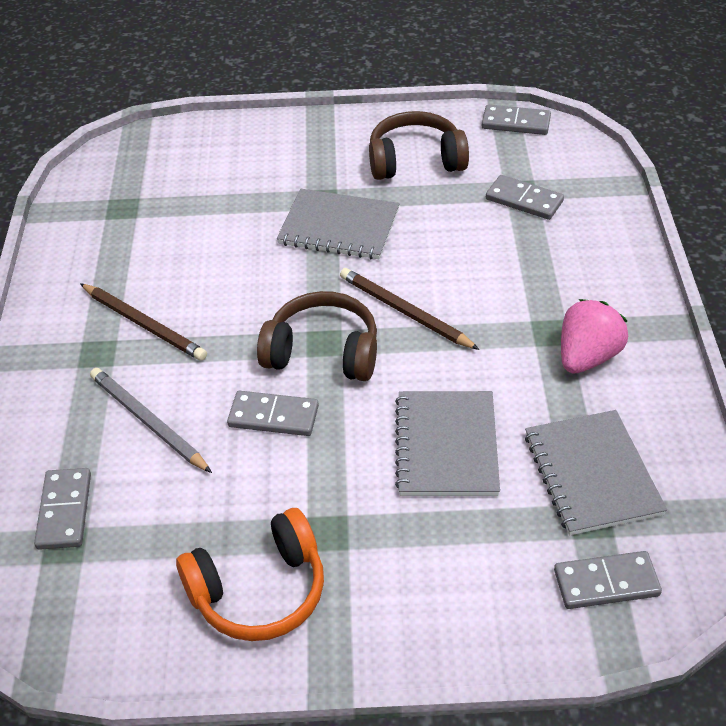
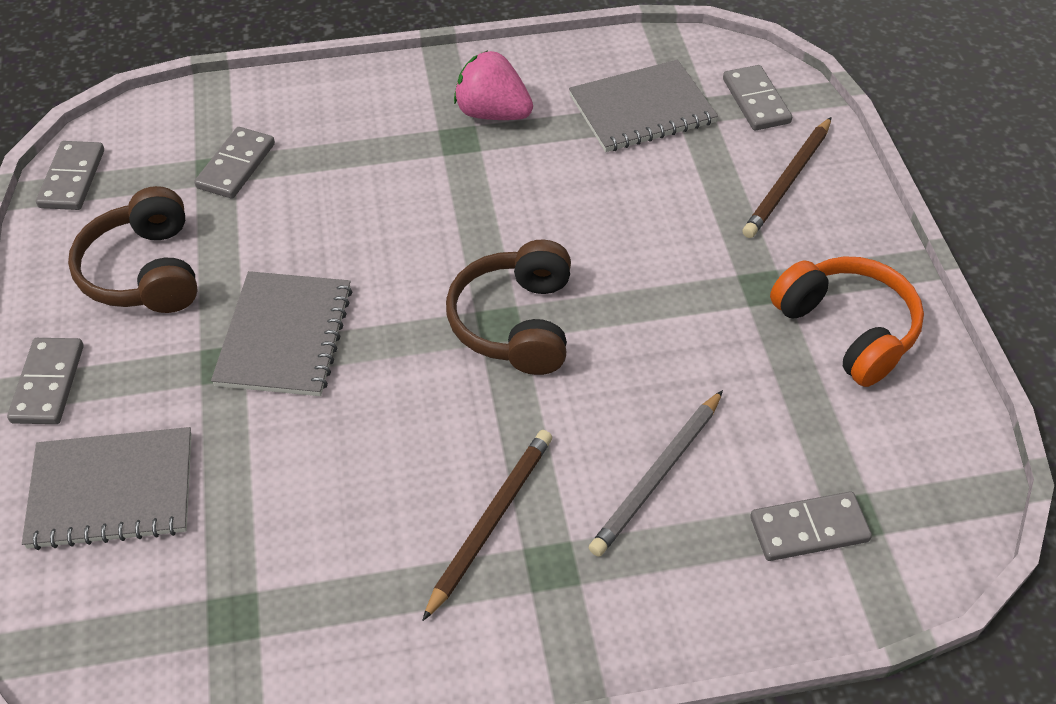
camera: 100 degrees left, 5 degrees up
grey domino [227,391,319,436] -> grey domino moved to [7,338,84,424]
brown pencil [340,268,480,350] -> brown pencil moved to [742,117,832,238]
grey notebook [395,391,500,496] -> grey notebook moved to [22,427,192,550]

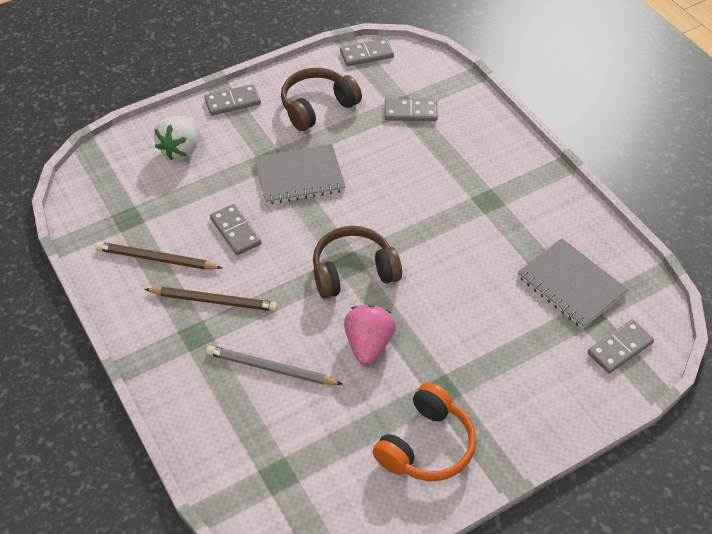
camera: 70 degrees right, 0 degrees up
grey notebook [22,427,192,550] -> white strawberry [154,116,198,160]
pink strawberry [454,50,533,120] -> pink strawberry moved to [344,305,396,365]
brown pencil [742,117,832,238] -> brown pencil moved to [96,242,222,270]
grey domino [750,492,872,561] -> grey domino moved to [210,204,261,255]

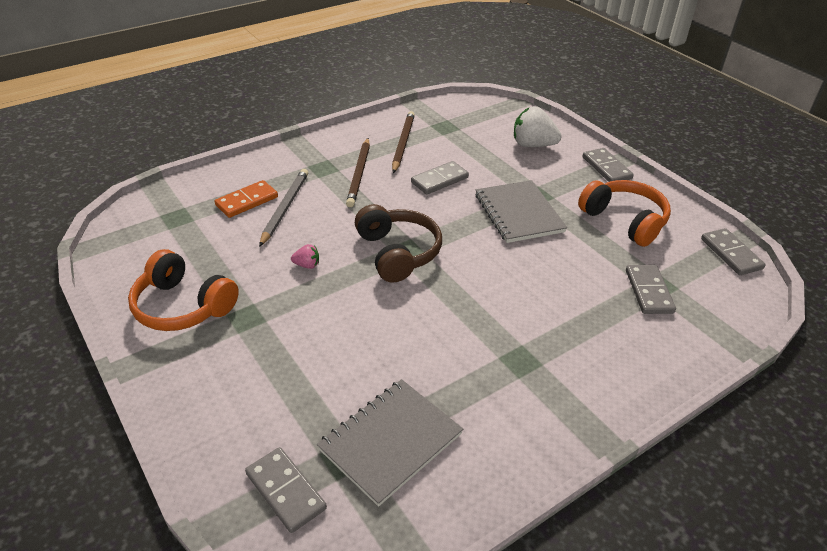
camera: 85 degrees right, 10 degrees down
brown headphones [281,68,362,131] -> orange headphones [578,180,671,247]
pink strawberry [344,305,396,365] -> pink strawberry [291,244,319,269], size x0.48
none -> orange domino [215,180,278,218]

